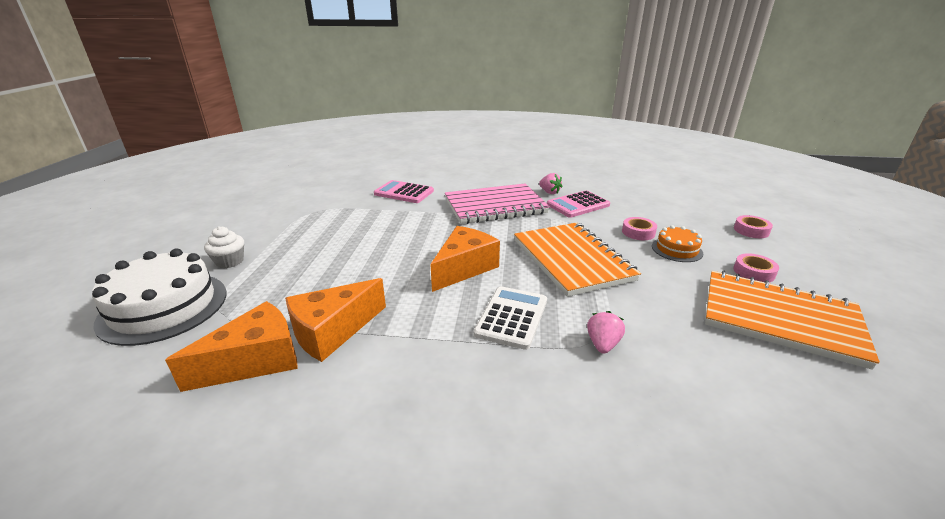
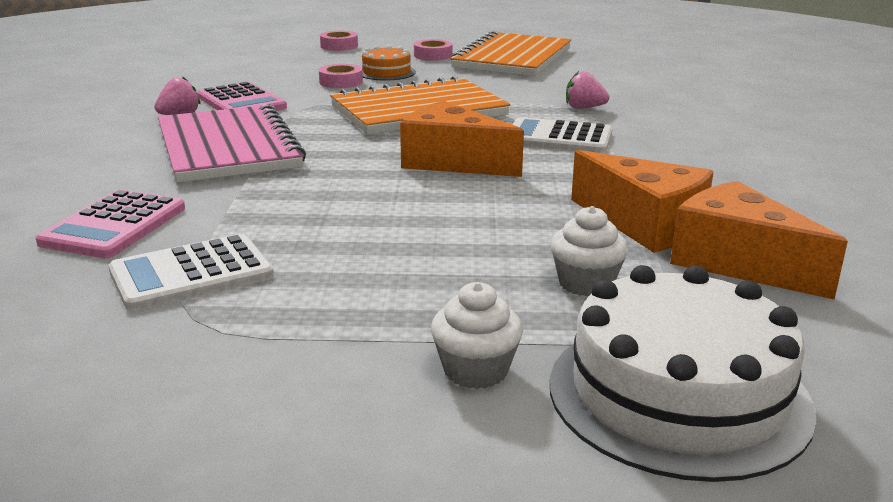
camera: 95 degrees left, 5 degrees down
none -> white calculator [108,234,274,311]
none -> white cupcake [550,206,628,296]

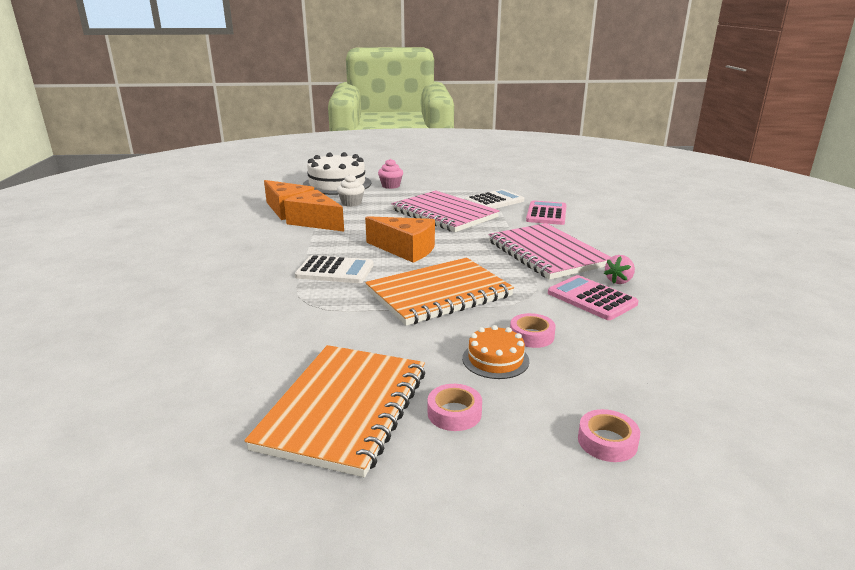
camera: 175 degrees right, 0 degrees up
white cupcake [431,282,523,389] -> pink cupcake [378,159,403,189]
pink strawberry [566,71,609,109] -> none
none -> pink notebook [392,191,499,232]

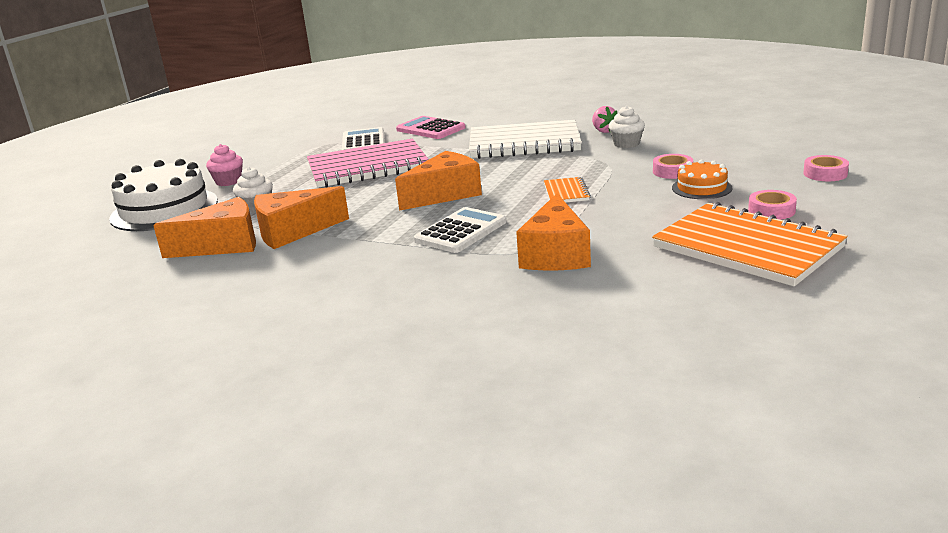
camera: 60 degrees left, 0 degrees up
orange notebook [365,258,514,326] -> orange notebook [544,177,591,202], size x0.44
pink notebook [489,223,611,280] -> white notebook [469,120,582,159]
pink calculator [548,275,638,320] -> white cupcake [609,106,645,148]
none -> orange cheese [516,193,591,271]

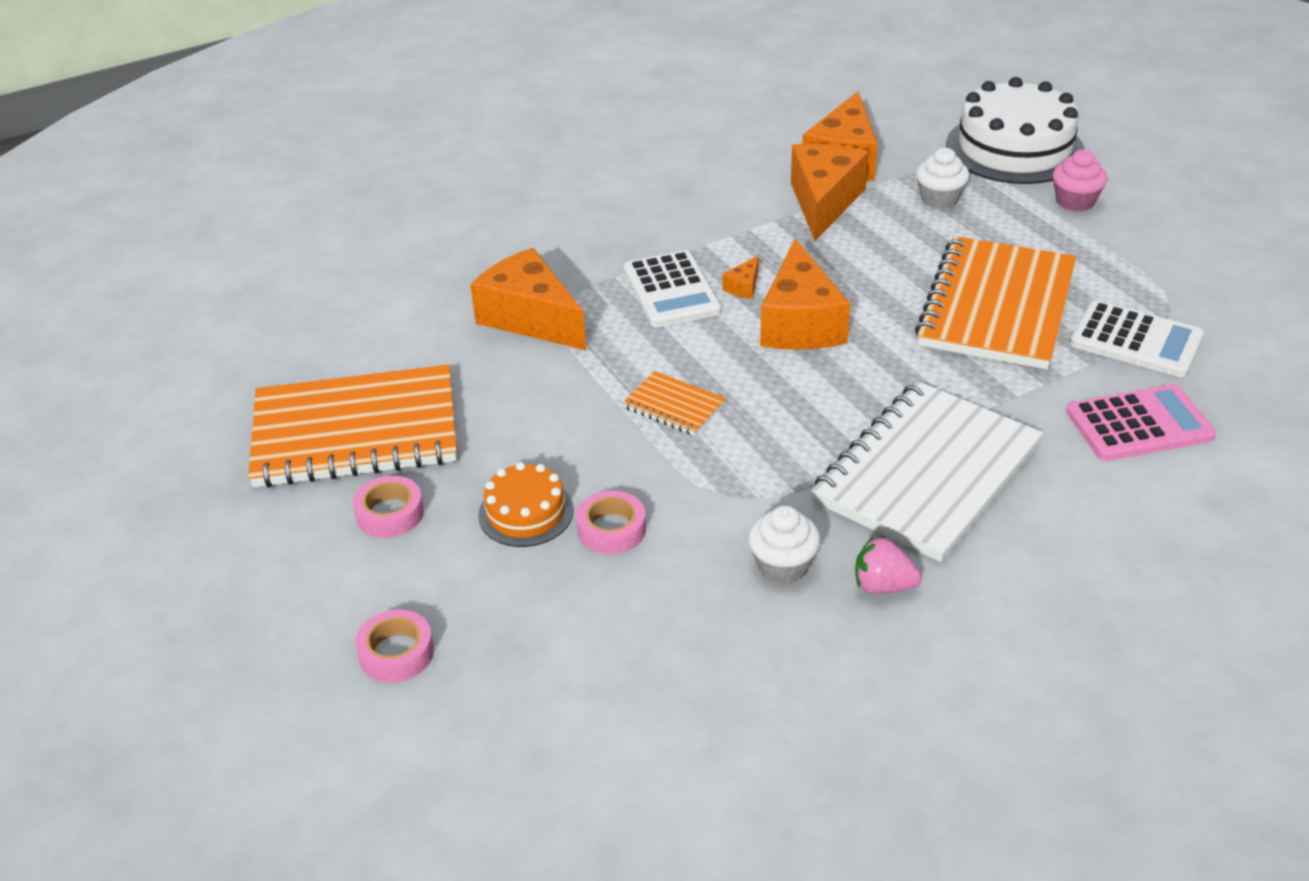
camera: 125 degrees right, 15 degrees up
pink notebook [307,139,429,188] -> orange notebook [915,236,1076,369]
none -> orange cheese [722,255,759,299]

